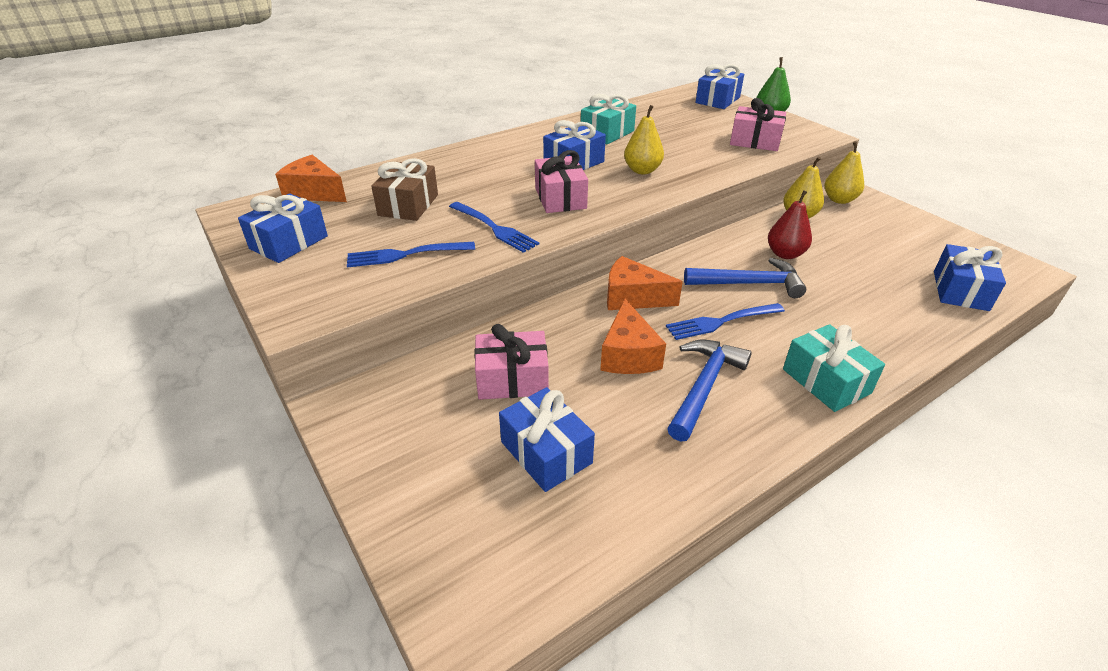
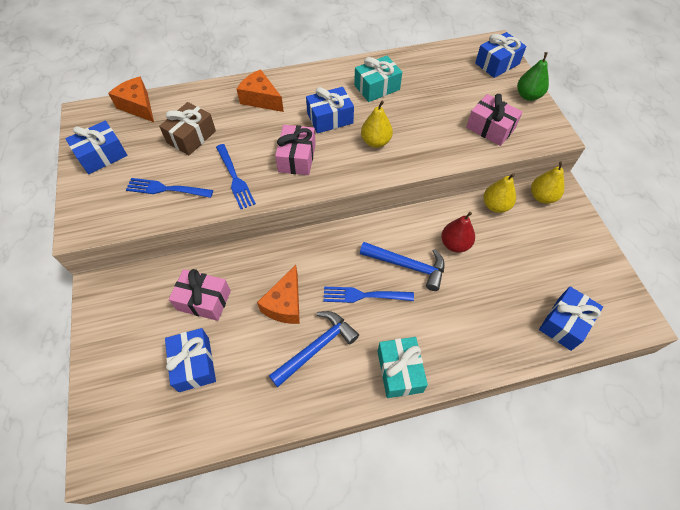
camera: 20 degrees right, 20 degrees up
orange cheese [607,256,683,310] -> orange cheese moved to [237,69,284,112]

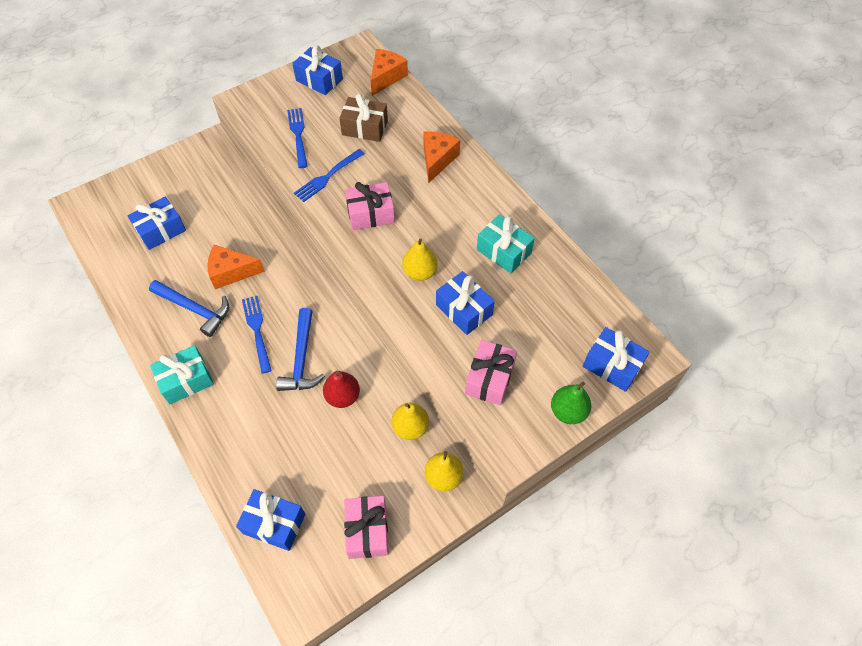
camera: 70 degrees right, 0 degrees up
pink gift [169,269,231,321] -> pink gift moved to [344,496,389,559]
blue gift [306,87,354,134] -> blue gift moved to [436,271,495,335]

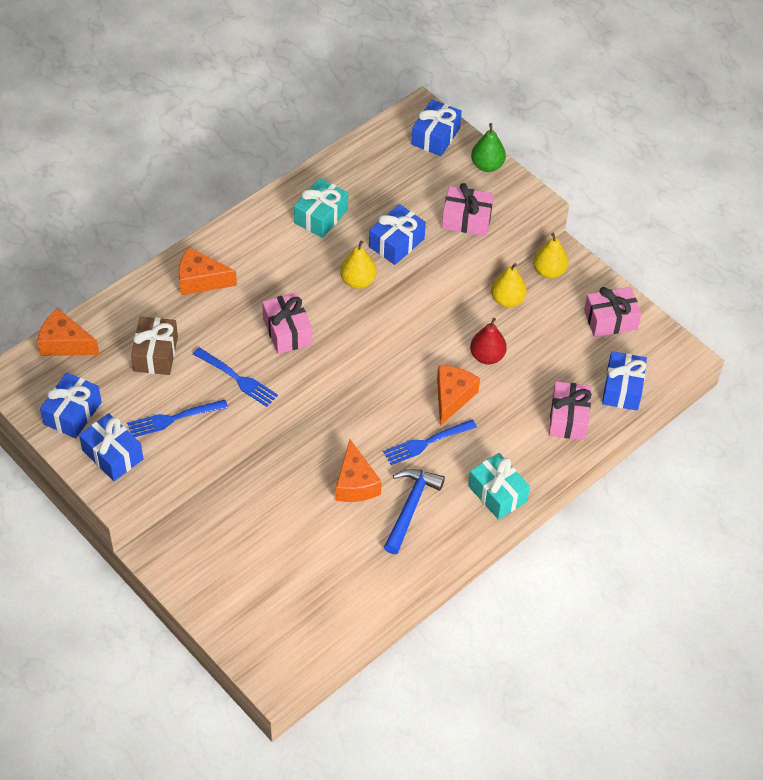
camera: 100 degrees left, 5 degrees down
blue gift [127,197,186,250] -> blue gift moved to [79,413,143,481]
blue hammer [276,308,325,391] -> orange cheese [437,365,480,426]
none -> pink gift [549,381,592,440]

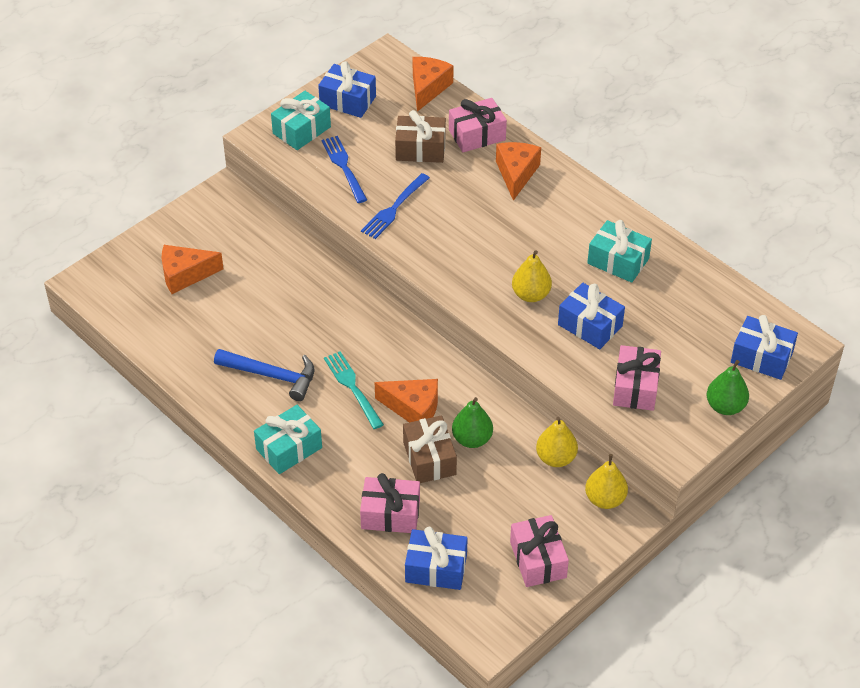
camera: 90 degrees right, 5 degrees down
blue gift [79,413,143,481] -> turquoise gift [271,91,331,150]
pink gift [262,292,312,354] -> pink gift moved to [449,98,507,152]
orange cheese [336,439,382,502] -> orange cheese moved to [162,245,224,294]
blue fork [383,419,477,465] -> turquoise fork [324,351,384,429]
red pear [470,318,507,364] -> green pear [452,397,493,448]
none -> brown gift [403,416,457,483]

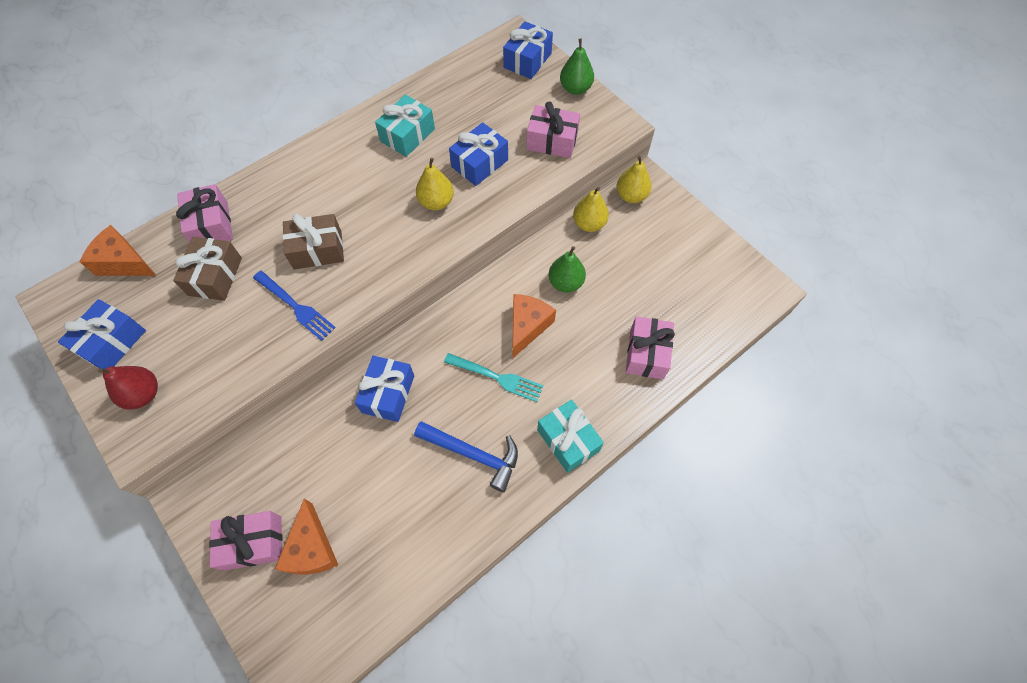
camera: 85 degrees left, 15 degrees up
blue hammer [214,349,314,401] -> blue hammer turned 90 degrees clockwise [414,421,518,492]
turquoise gift [271,91,331,150] -> red pear [98,366,158,409]
blue fork [321,136,367,203] -> none
turquoise fork [324,351,384,429] -> turquoise fork turned 135 degrees counterclockwise [444,353,544,402]
brown gift [403,416,457,483] -> brown gift moved to [282,214,344,270]
blue gift [405,527,468,590] -> blue gift moved to [355,356,414,422]
orange cheese [496,142,541,201] -> none
pink gift [510,515,569,587] -> pink gift moved to [209,511,282,571]

